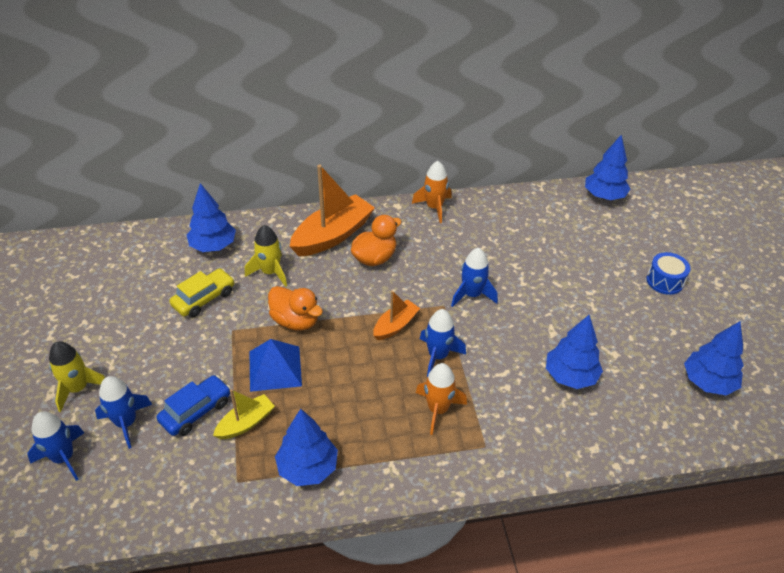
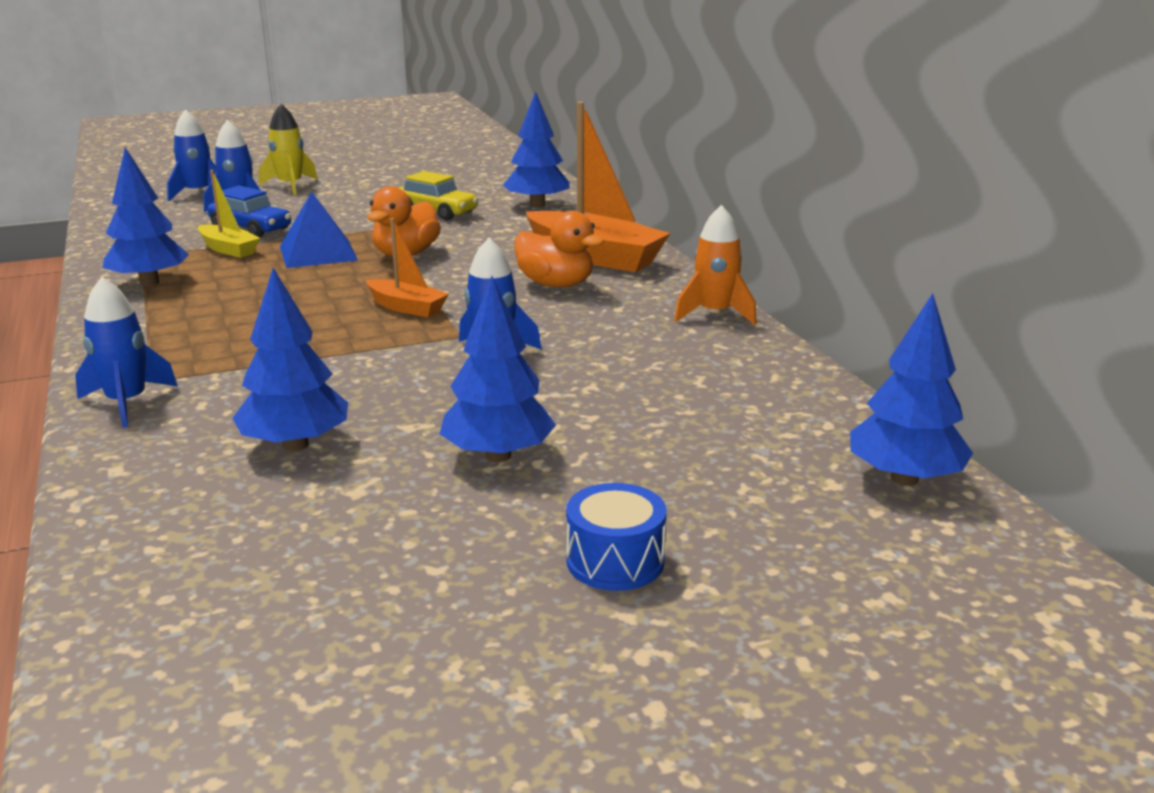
camera: 80 degrees right, 20 degrees down
yellow rocket [245,225,287,287] -> none
orange rocket [416,363,467,435] -> none
blue rocket [420,309,466,377] -> blue rocket moved to [75,277,178,428]
blue tree [684,321,744,396] -> blue tree moved to [440,276,556,462]

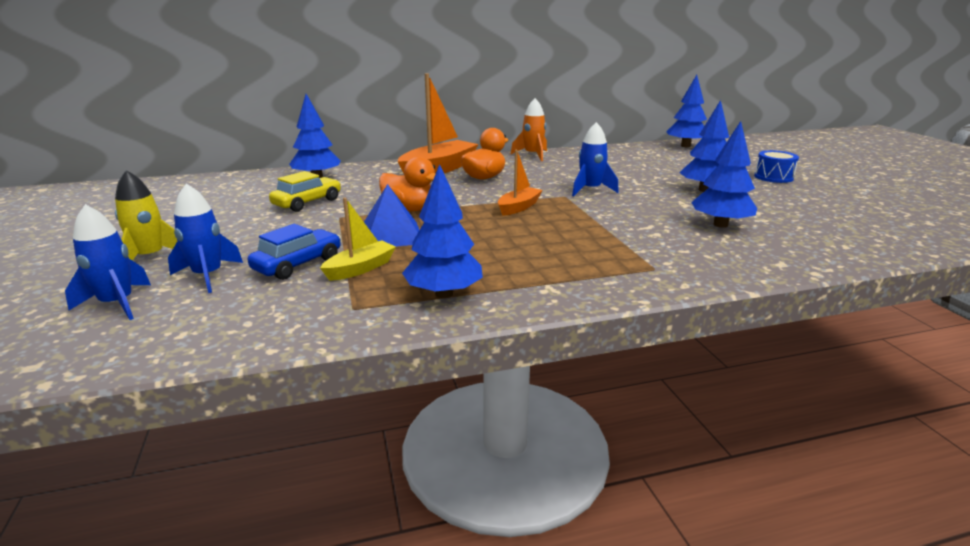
camera: 85 degrees left, 0 degrees up
blue rocket [75,277,178,428] -> none

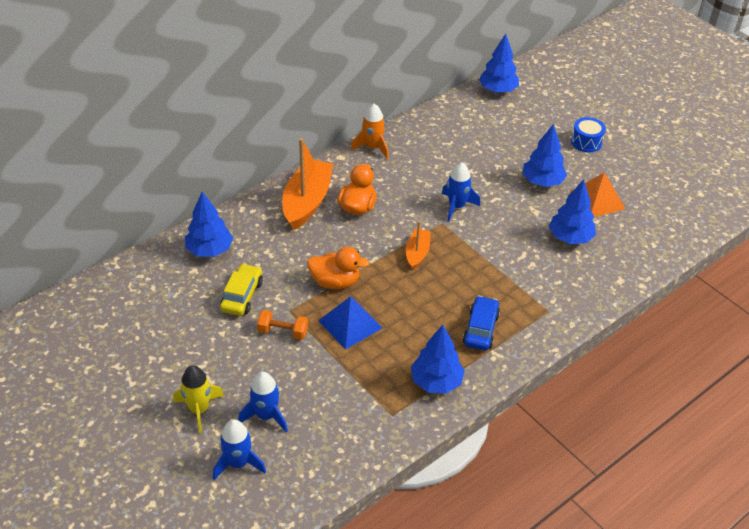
camera: 25 degrees left, 20 degrees up
blue car [247,224,341,280] -> blue car moved to [463,296,500,351]
yellow boat [320,198,396,281] -> none
none -> orange dumbbell [257,310,308,340]
none -> orange pyramid [570,172,625,217]

